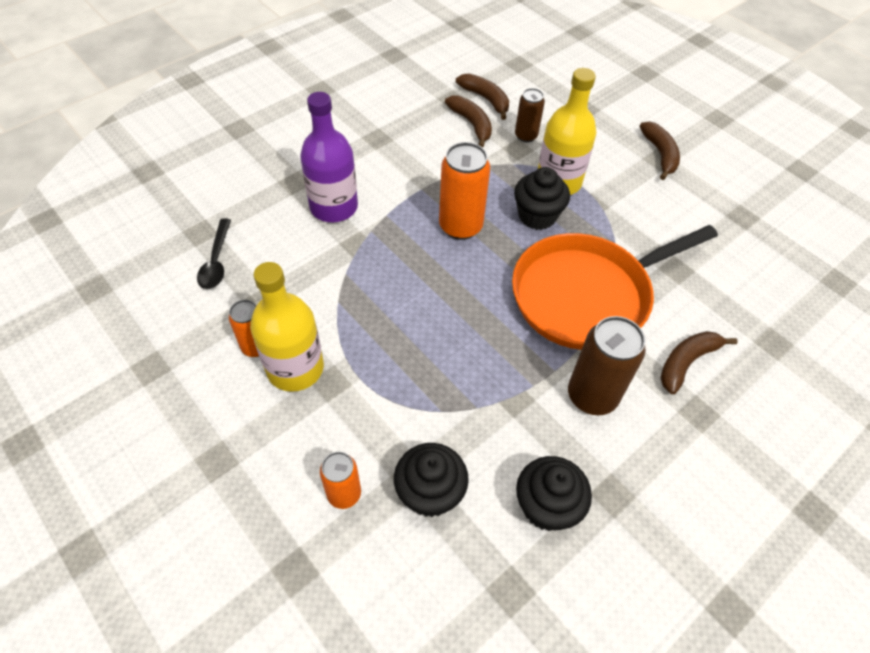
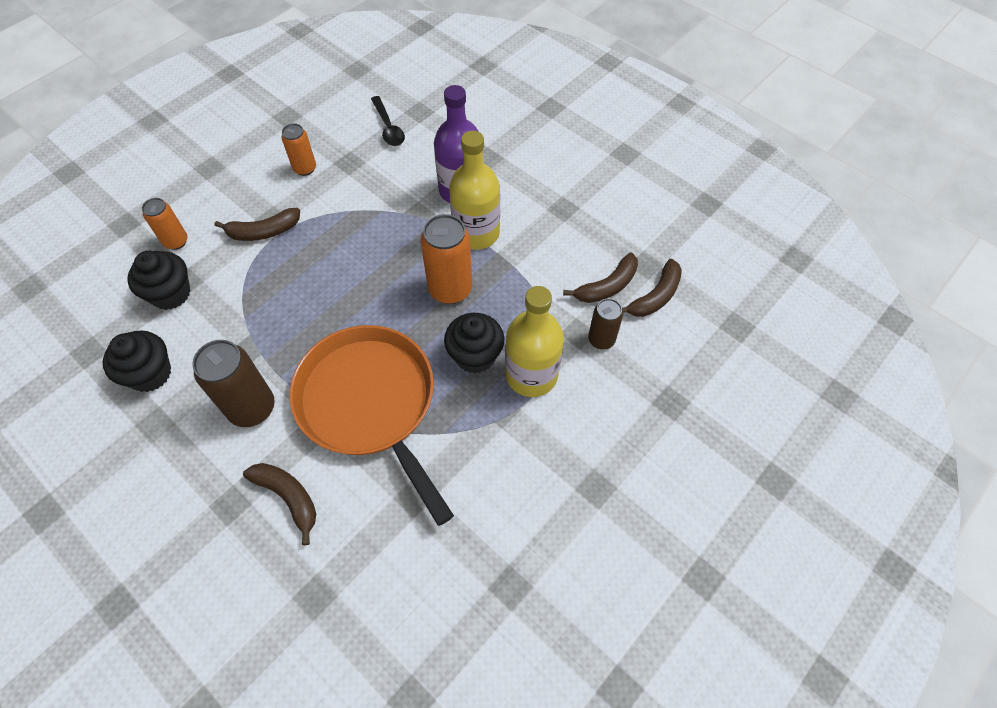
camera: 85 degrees right, 5 degrees up
black spoon [197,218,231,289] -> black spoon turned 105 degrees counterclockwise [371,96,405,146]
yellow bottle [250,262,324,392] -> yellow bottle moved to [449,131,500,250]
brown banana [640,121,680,180] -> brown banana moved to [215,208,300,241]

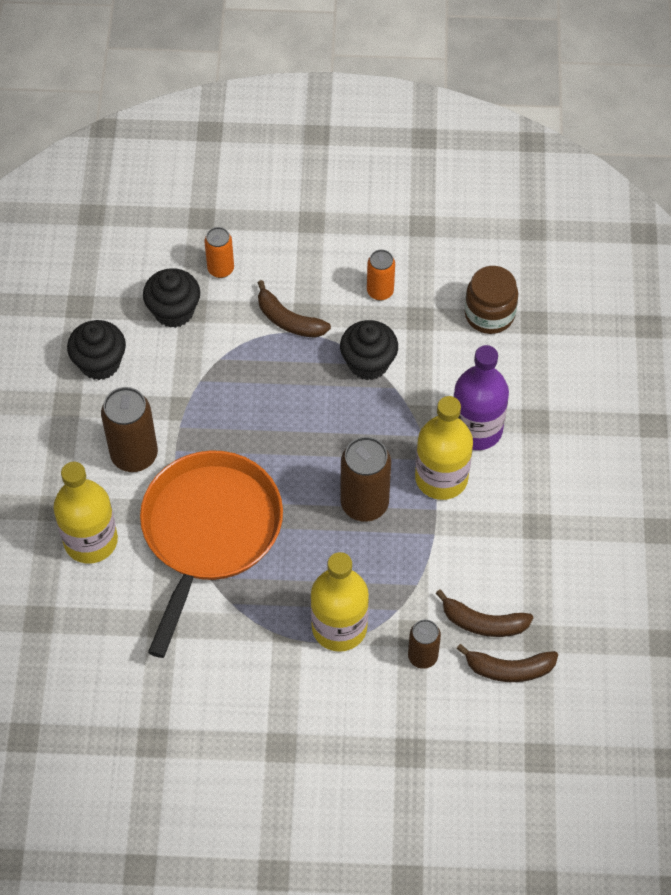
camera: 50 degrees right, 0 degrees up
brown banana [243,463,316,545] -> yellow bottle [54,462,118,563]
black spoon [371,96,405,146] -> brown jar [465,266,518,334]
orange can [420,214,472,304] -> brown can [341,437,391,522]
black cupcake [444,313,504,373] -> black cupcake moved to [340,320,398,380]

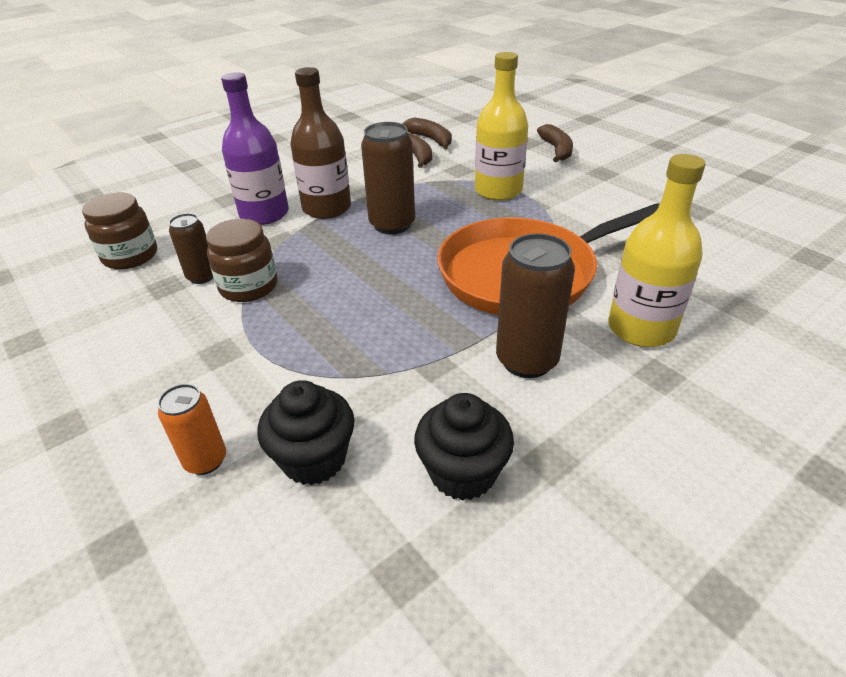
camera: 130 degrees left, 20 degrees down
brown banana [258,280,331,338] -> brown banana moved to [537,124,573,162]
black cupcake [340,320,398,380] -> brown jar [206,219,277,302]
orange can [367,250,395,301] -> none
brown can [408,619,441,669] -> brown can moved to [169,213,213,284]
yellow bottle [415,396,473,500] -> brown bottle [290,67,351,219]

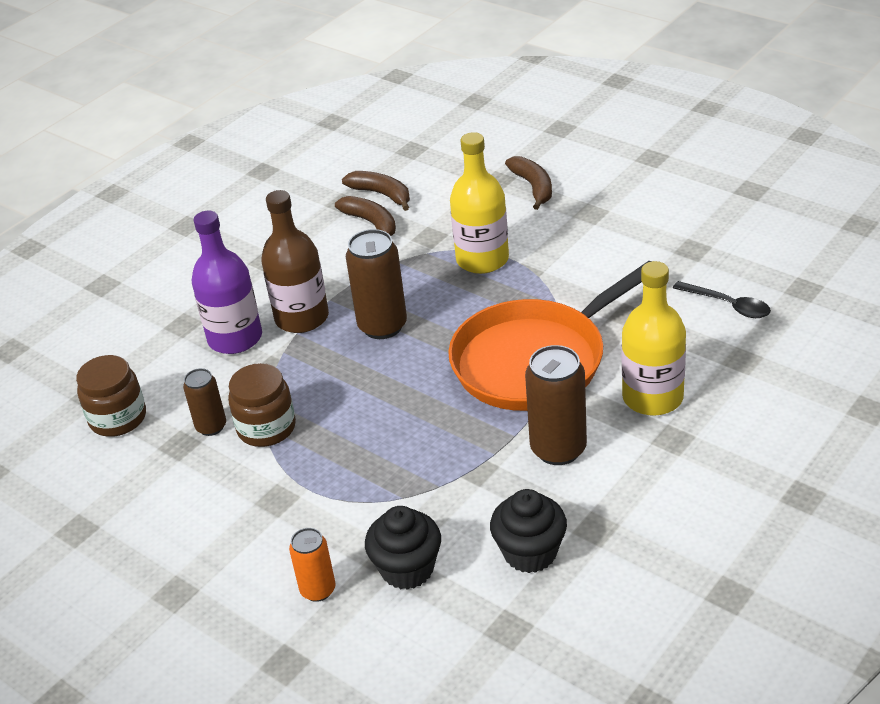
camera: 10 degrees left, 0 degrees up
none -> black spoon [673,281,771,318]

